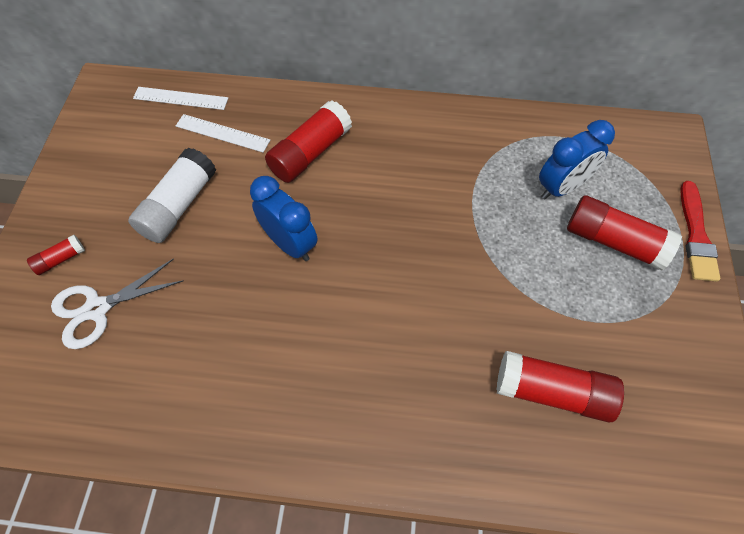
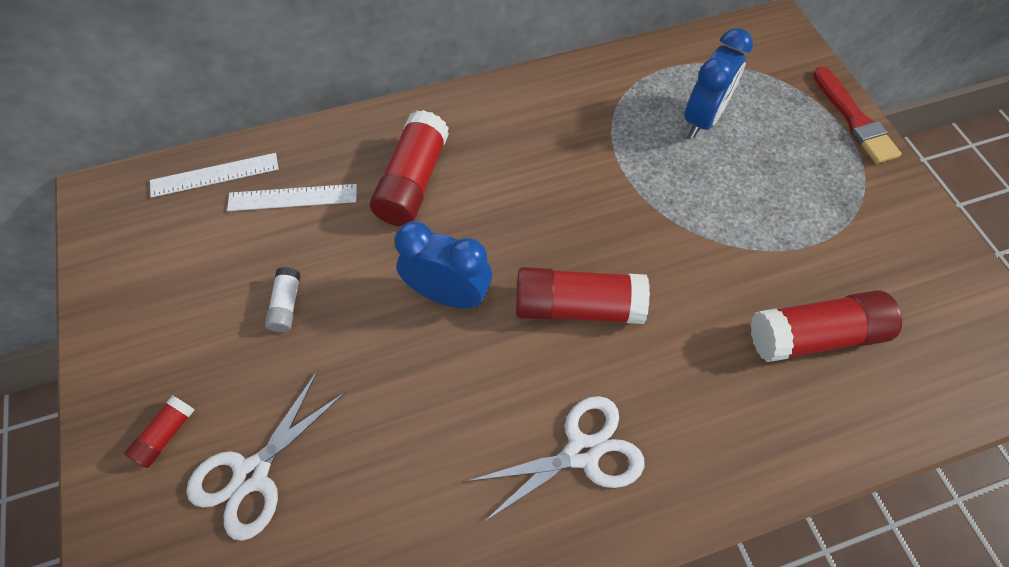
camera: 25 degrees left, 0 degrees up
white glue stick [128,147,216,243] -> white glue stick [265,267,301,332], size x0.49
red glue stick [567,195,682,271] -> red glue stick moved to [516,267,650,324]
none -> white scissors [468,396,645,522]

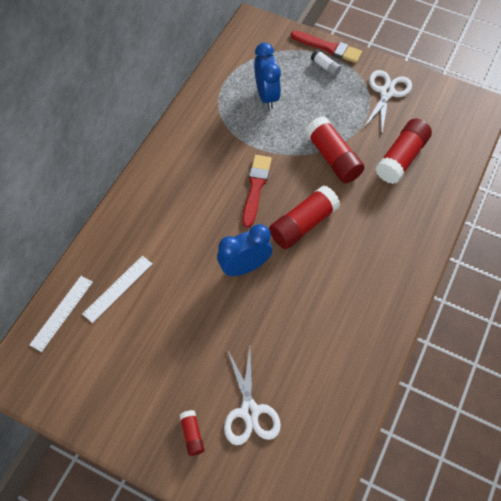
camera: 45 degrees left, 0 degrees up
white glue stick [265,267,301,332] -> white glue stick moved to [311,49,341,76]
red glue stick [370,110,449,226] -> red glue stick moved to [305,116,365,183]
white scissors [468,396,645,522] -> white scissors moved to [363,70,412,132]
none -> red brush [242,155,272,228]

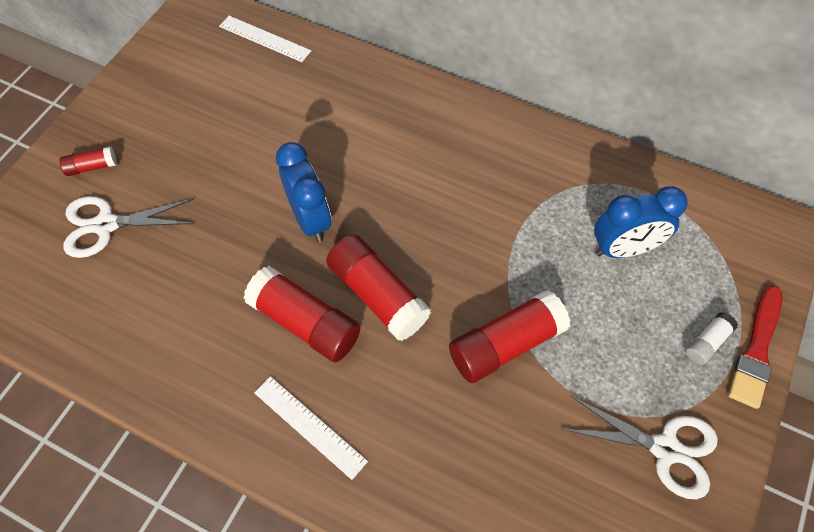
camera: 90 degrees right, 0 degrees up
white ruler [82,256,152,323] -> white ruler moved to [254,376,368,480]
red brush [242,155,272,228] -> none
red glue stick [376,118,432,184] -> red glue stick moved to [243,266,361,362]

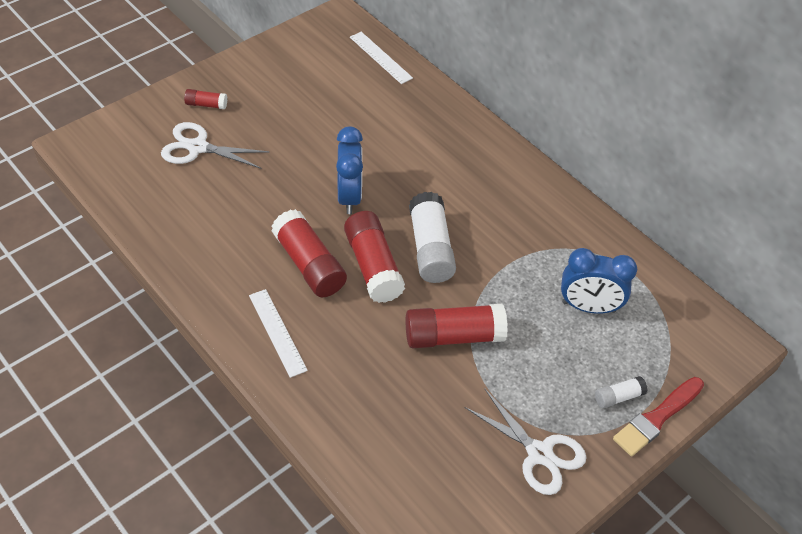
camera: 20 degrees right, 10 degrees down
none -> white glue stick [409,192,456,283]

